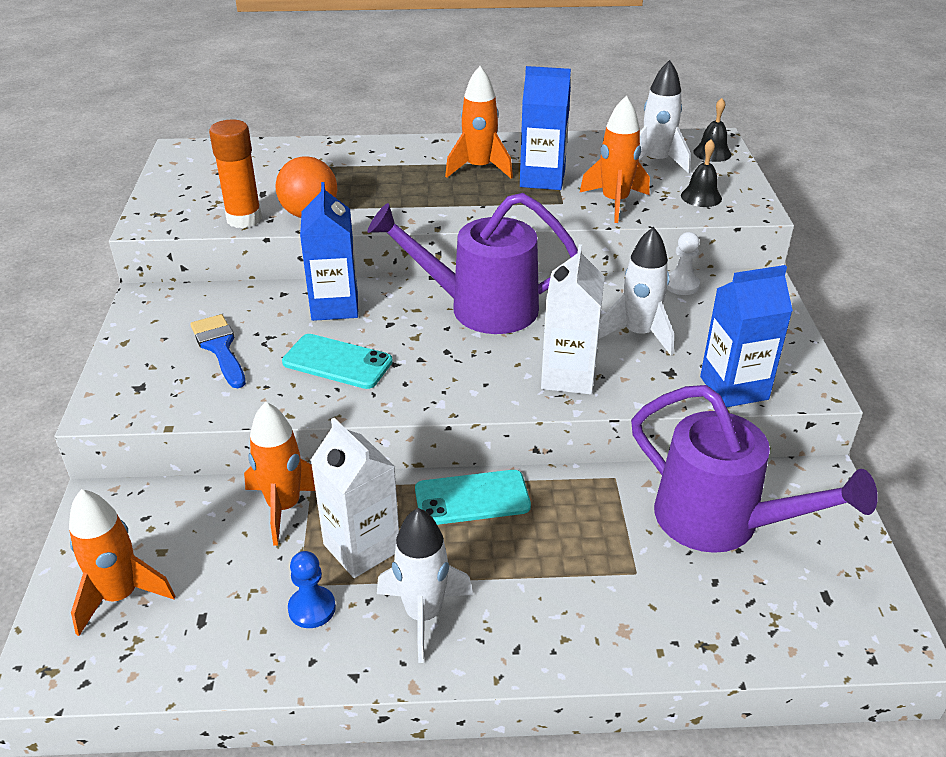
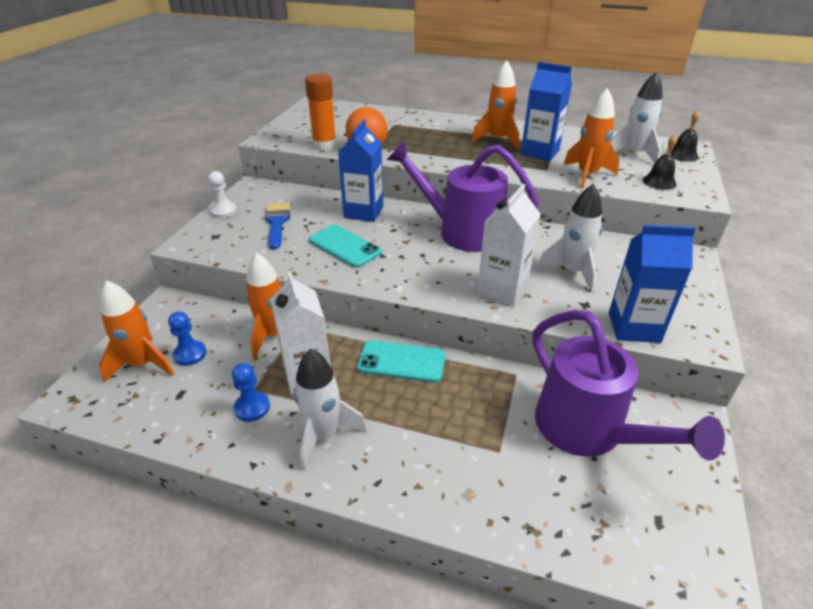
camera: 20 degrees right, 0 degrees up
white pawn [667,232,700,295] -> white pawn moved to [208,171,237,218]
none -> blue pawn [168,311,207,366]

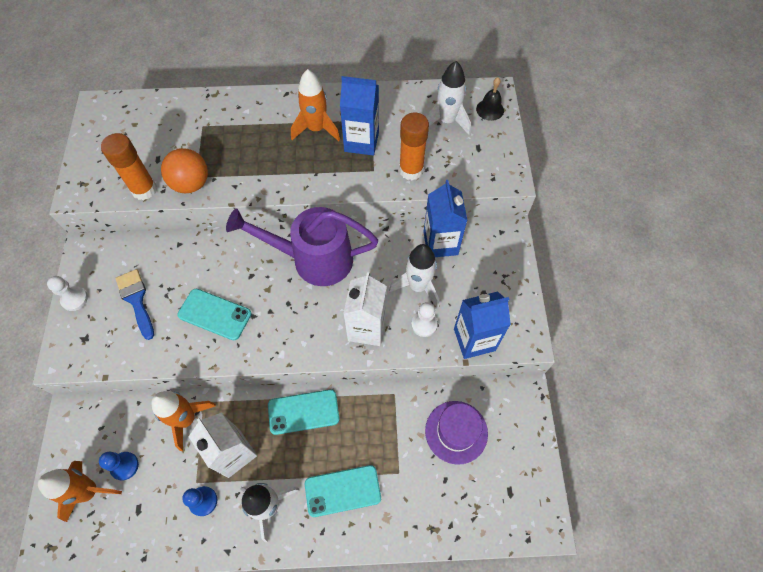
camera: 20 degrees left, 25 degrees up
blue carton [338,119,383,222] -> blue carton moved to [424,180,467,257]
purple watering can [532,310,725,461] -> purple hat [425,401,488,465]
orange rocket [564,88,619,189] -> orange glue stick [399,112,429,180]
black bell [643,135,677,190] -> none
none -> turquoise phone [305,465,381,517]
none -> white pawn [411,302,438,337]

